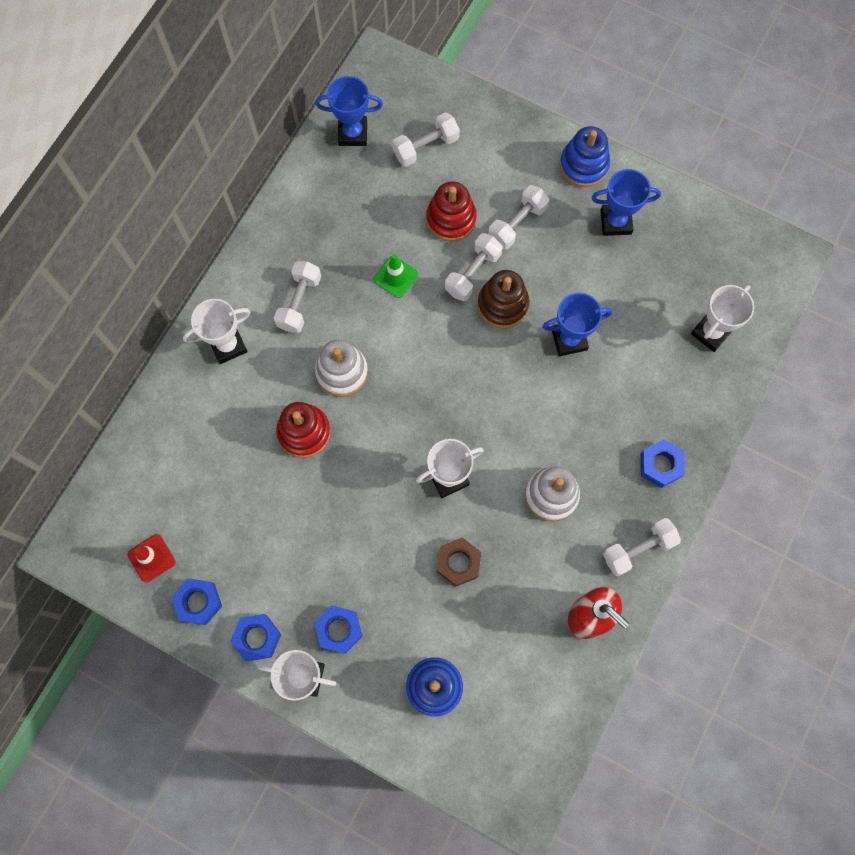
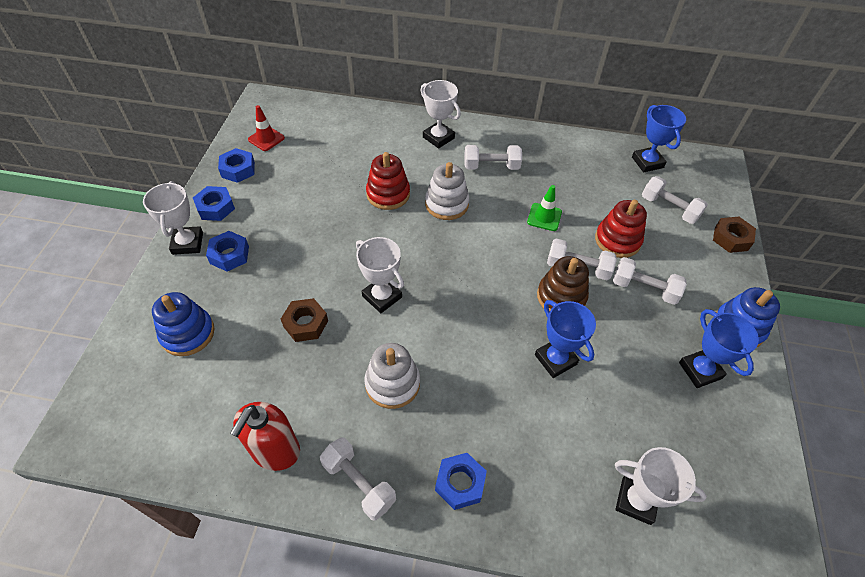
camera: 70 degrees right, 20 degrees down
none -> brown nut [713,217,756,253]

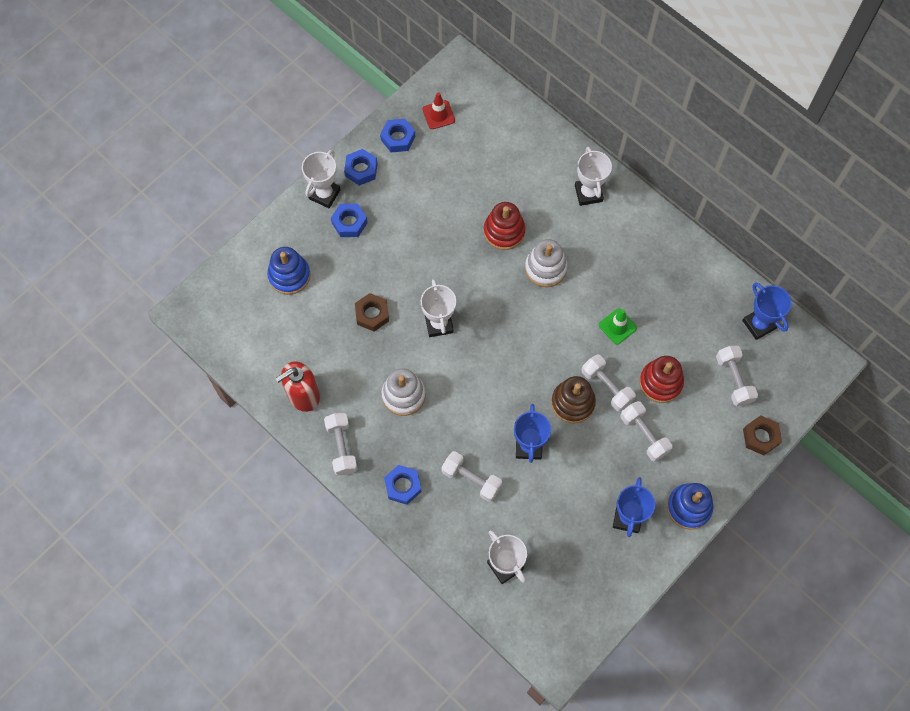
camera: 35 degrees right, 15 degrees up
white dumbbell [464,145,522,170] -> white dumbbell moved to [441,451,502,502]
blue trophy [632,105,686,172] -> blue trophy turned 45 degrees counterclockwise [742,282,792,340]

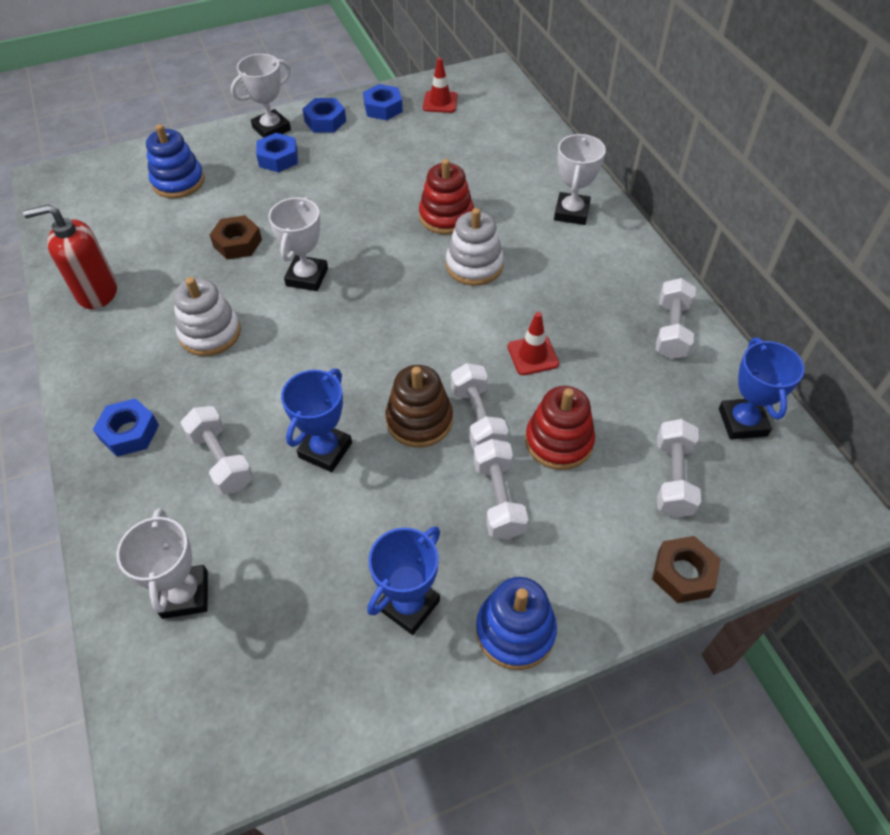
camera: 25 degrees right, 15 degrees down
white dumbbell [324,413,358,475] -> white dumbbell moved to [656,278,696,359]
green traffic cone [599,309,637,345] -> red traffic cone [507,312,559,375]

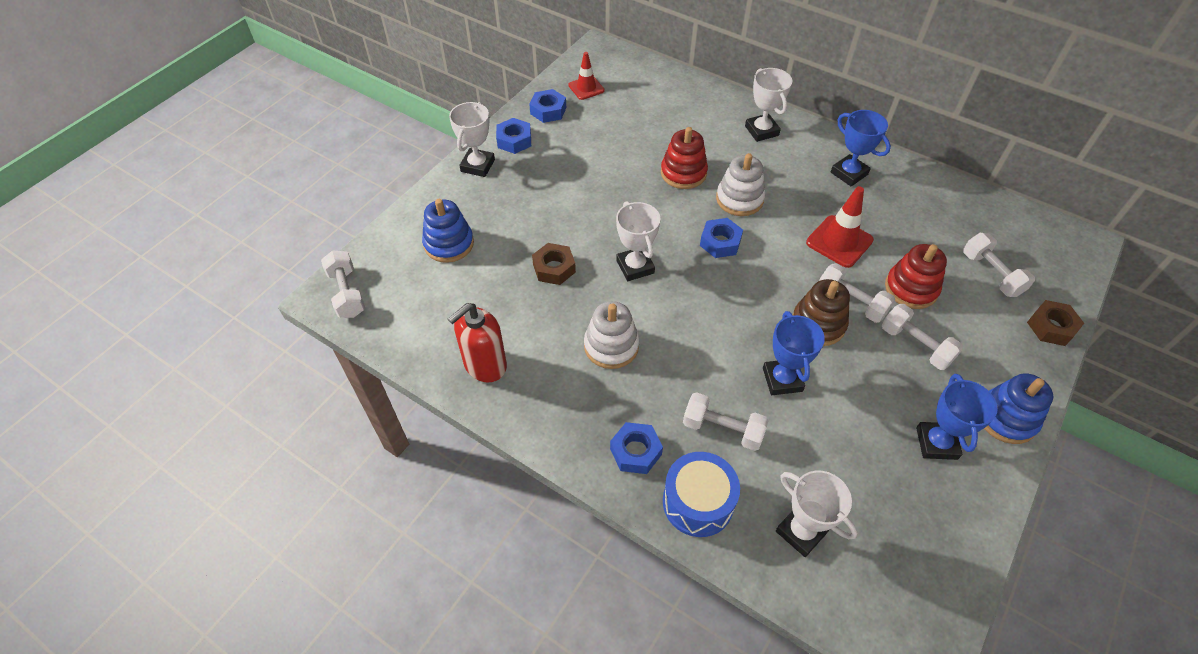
camera: 35 degrees left, 0 degrees up
blue nut [256,133,298,173] -> blue nut moved to [700,218,743,258]
red traffic cone [507,312,559,375] -> red traffic cone [806,186,874,268], size x1.52
white dumbbell [656,278,696,359] -> white dumbbell moved to [321,250,365,318]
blue trophy [719,338,805,440] -> blue trophy moved to [831,110,891,186]
none -> blue drum [663,452,740,537]

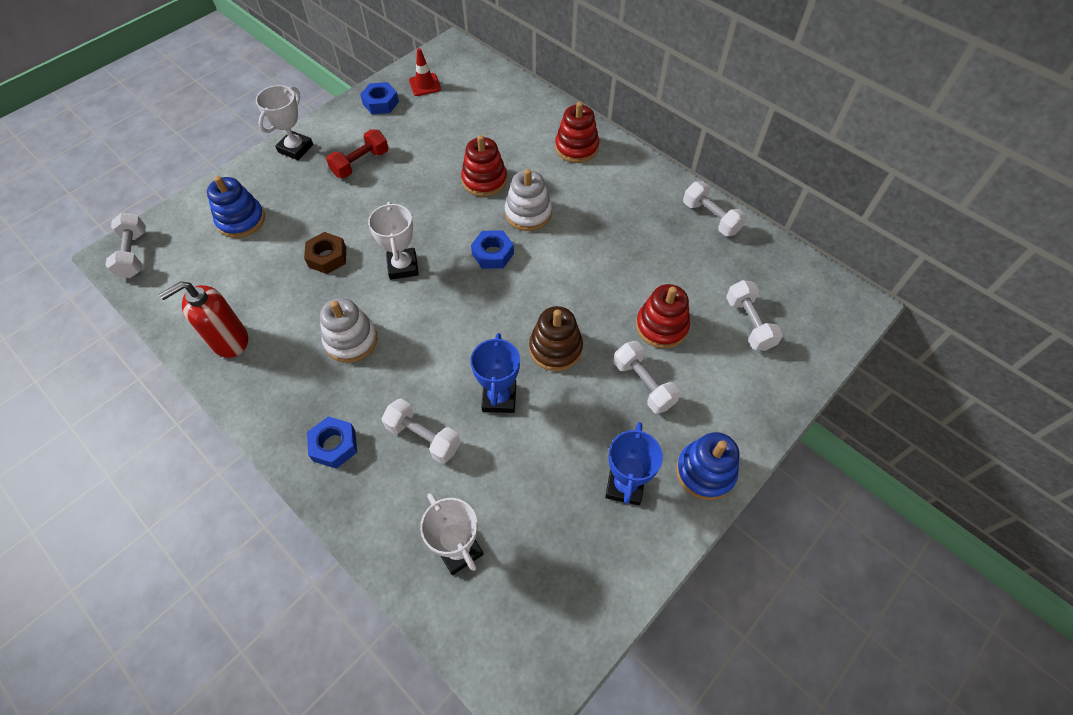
camera: 10 degrees right, 5 degrees up
blue nut [496,118,531,154] -> none
blue drum [663,452,740,537] -> none
white trophy [745,68,792,142] -> red stacking toy [555,102,599,163]
red traffic cone [806,186,874,268] -> none
white dumbbell [819,263,895,323] -> white dumbbell moved to [683,181,747,236]
blue trophy [831,110,891,186] -> none
brown nut [1027,300,1084,346] -> none
none -> red dumbbell [326,129,389,178]

